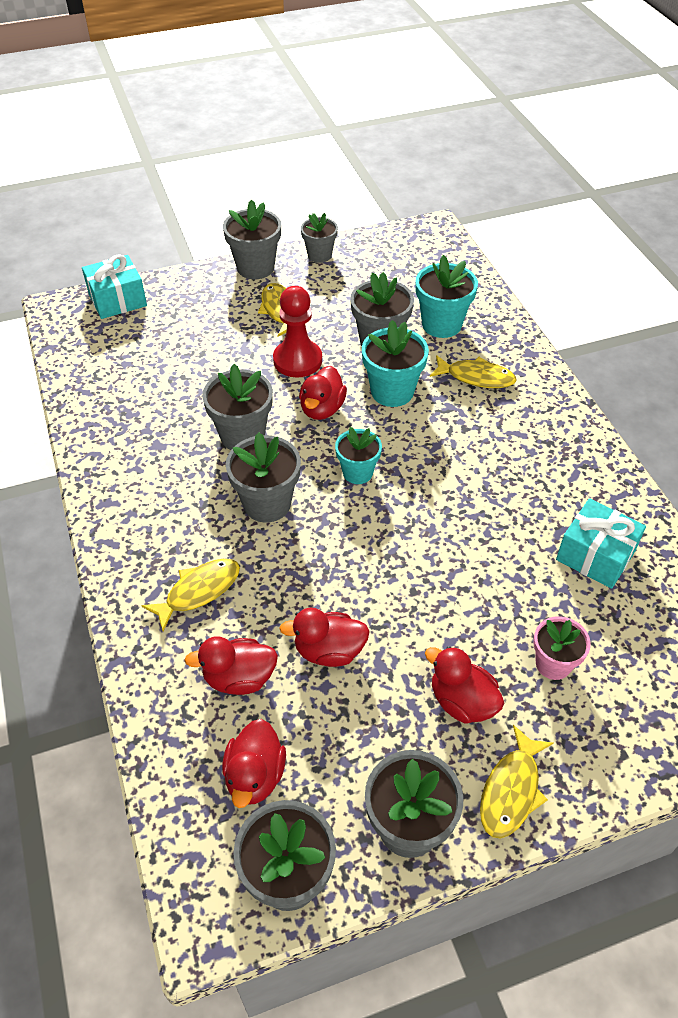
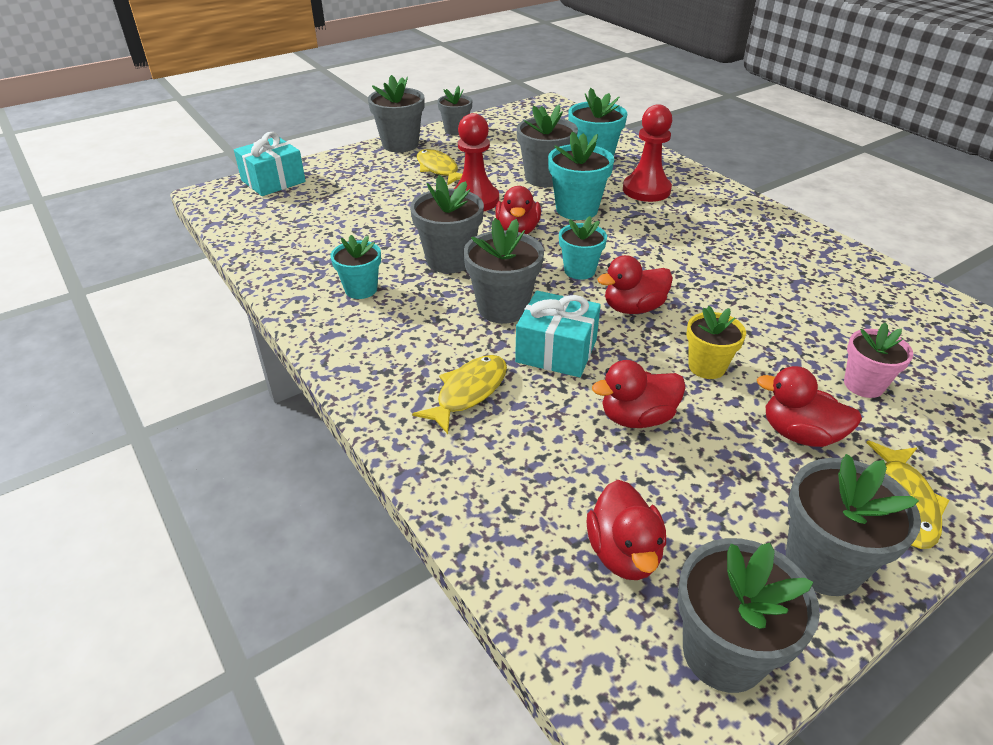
camera: 15 degrees left, 10 degrees down
red duck [184,636,278,695] -> red duck moved to [597,255,673,314]
yellow fish [430,355,517,388] -> red pawn [623,104,672,202]
turquoise gift [556,498,646,589] -> turquoise gift moved to [515,291,601,377]
none -> turquoise flower pot [330,235,381,299]
none -> yellow flower pot [686,306,746,379]

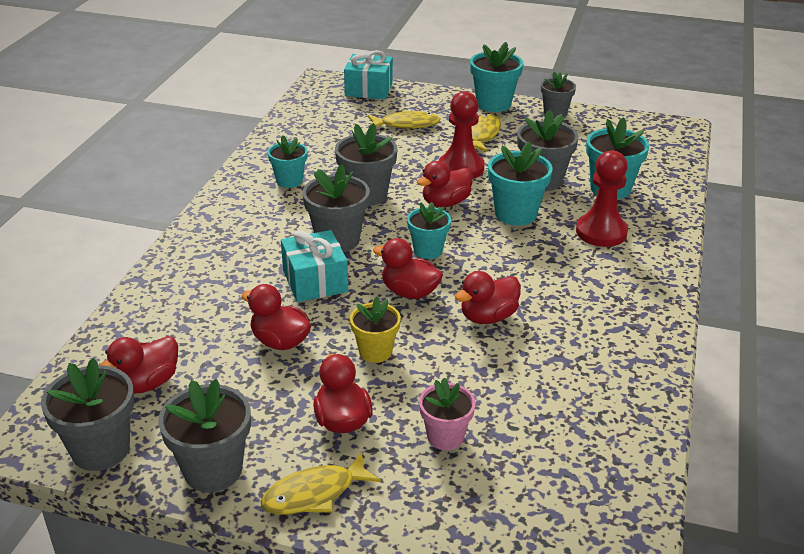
camera: 50 degrees right, 5 degrees down
grey flower pot [368,75,424,153] -> turquoise flower pot [470,42,523,112]
yellow fish [412,355,507,434] -> yellow fish moved to [368,110,440,129]
none -> red duck [455,271,521,324]

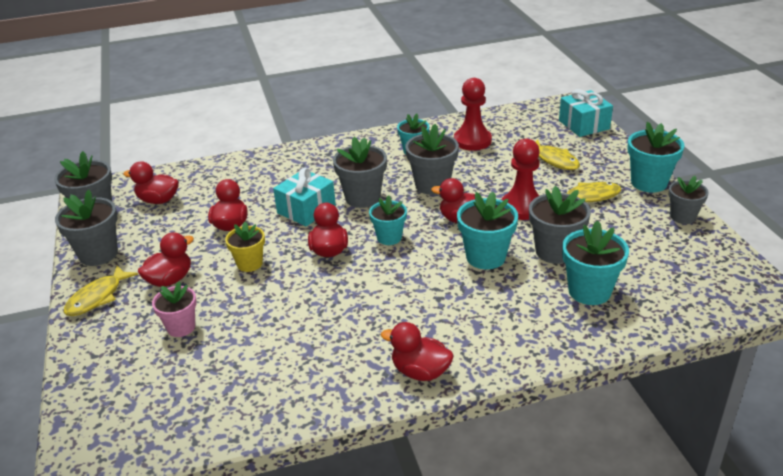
camera: 60 degrees right, 0 degrees up
yellow fish [261,452,381,515] -> yellow fish turned 90 degrees counterclockwise [63,265,138,316]
red duck [455,271,521,324] -> red duck moved to [381,322,454,381]
red pawn [576,150,628,247] -> red pawn moved to [454,78,492,151]

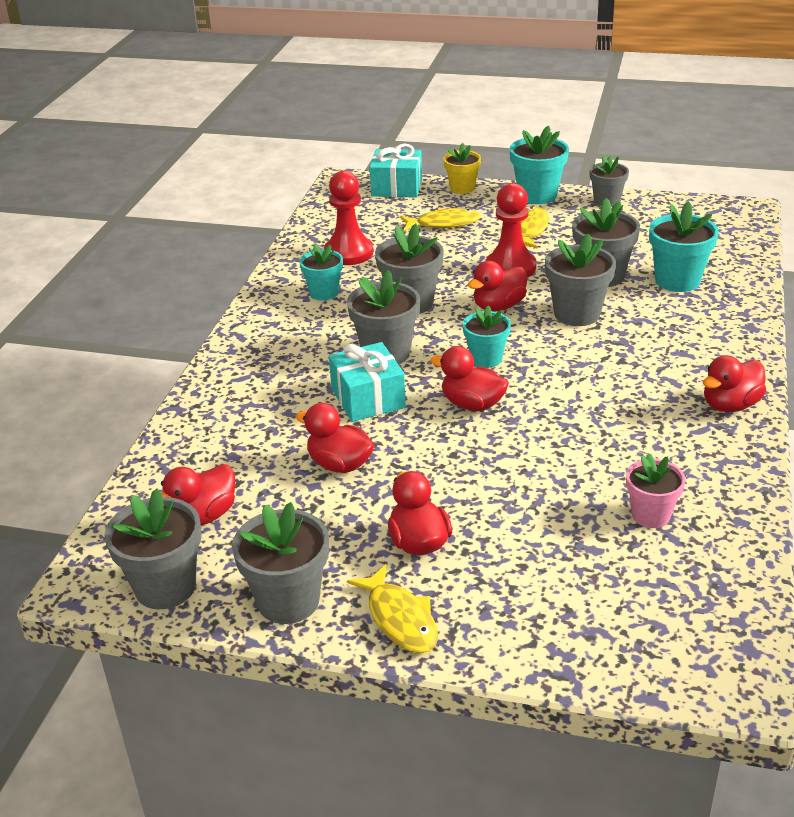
camera: 60 degrees left, 0 degrees up
pink flower pot [152,282,197,337] -> pink flower pot moved to [626,453,686,528]
yellow flower pot [225,222,265,272] -> yellow flower pot moved to [443,143,481,194]
turquoise flower pot [457,192,518,269] -> grey flower pot [545,233,616,326]

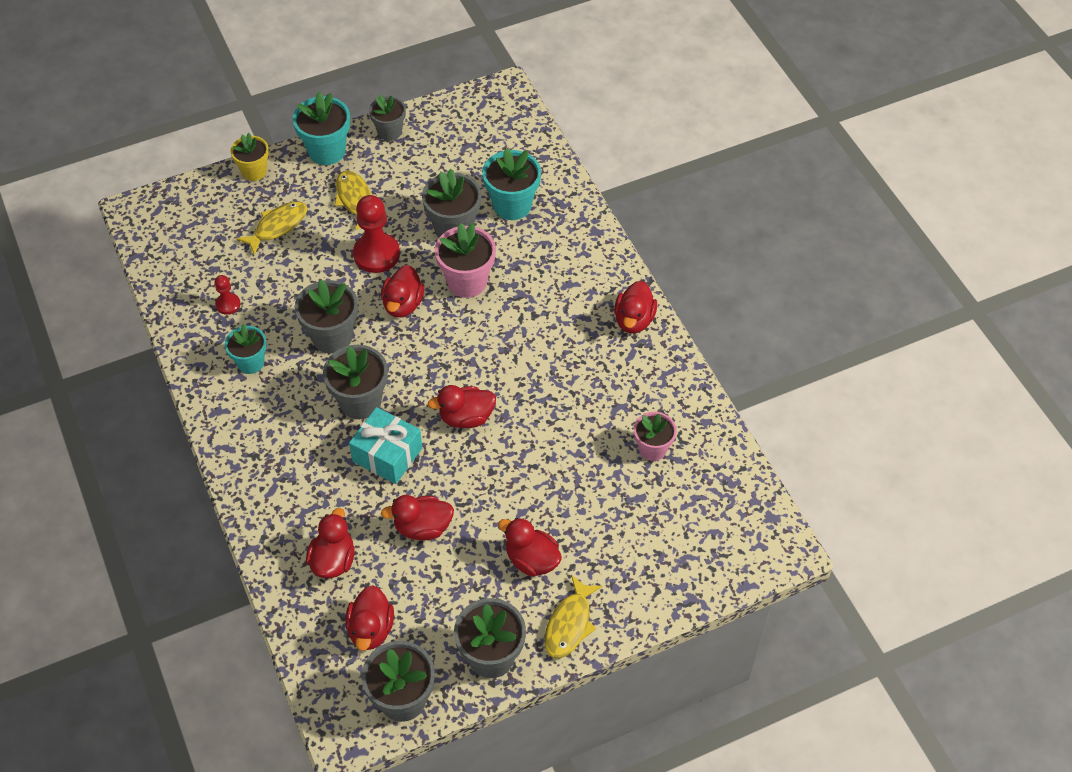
camera: 40 degrees left, 20 degrees up
red pawn [324,170,373,265] -> red pawn [214,275,240,315], size x0.51
yellow fish [347,564,438,653] -> yellow fish turned 90 degrees clockwise [545,575,602,659]
turquoise gift [370,143,422,198] -> none
turquoise flower pot [462,305,511,368] -> none
grey flower pot [545,233,616,326] -> pink flower pot [435,223,496,298]
none -> red duck [306,508,355,578]

